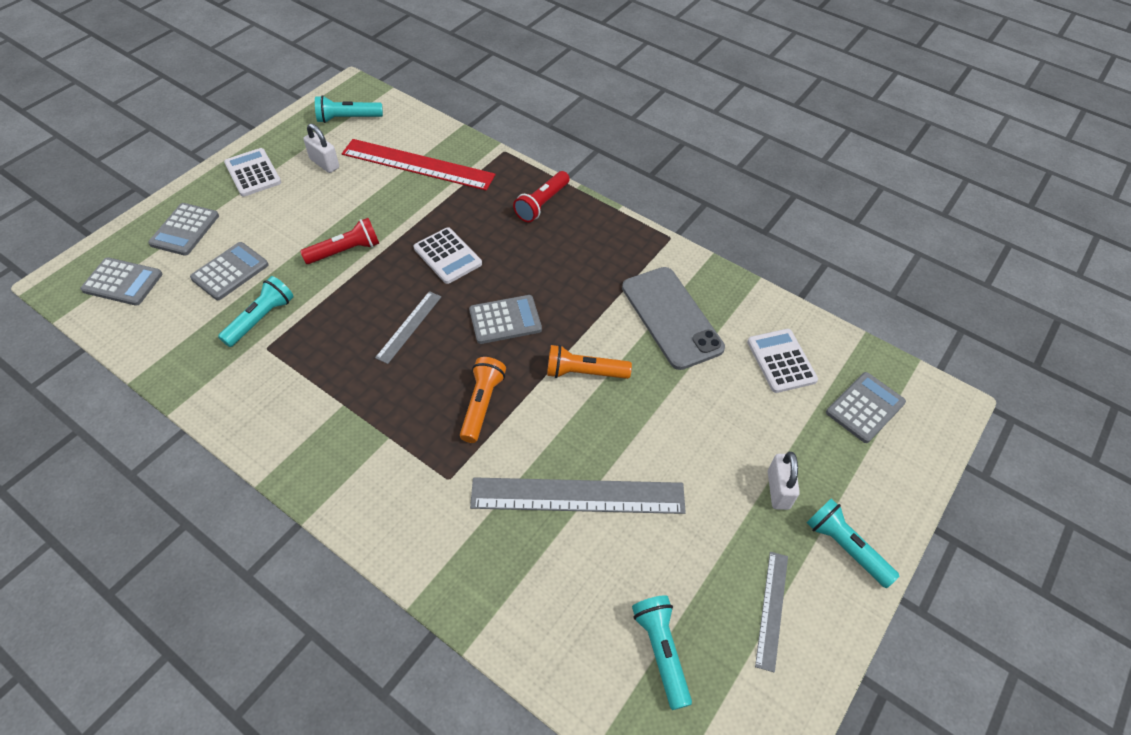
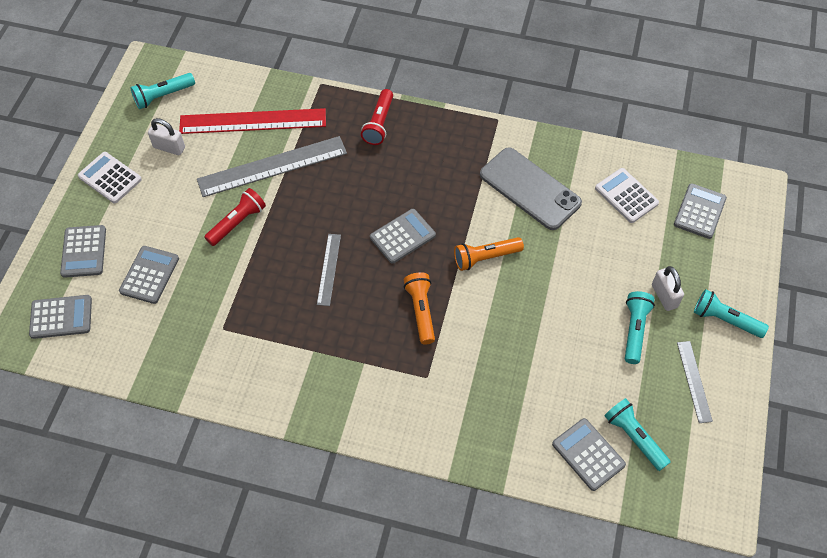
camera: 20 degrees left, 5 degrees up
turquoise flashlight [218,276,294,347] -> turquoise flashlight moved to [625,291,655,364]
white calculator [414,227,482,284] -> none
grey ruler [470,477,686,514] -> grey ruler moved to [197,136,347,197]
none -> grey calculator [552,418,626,491]

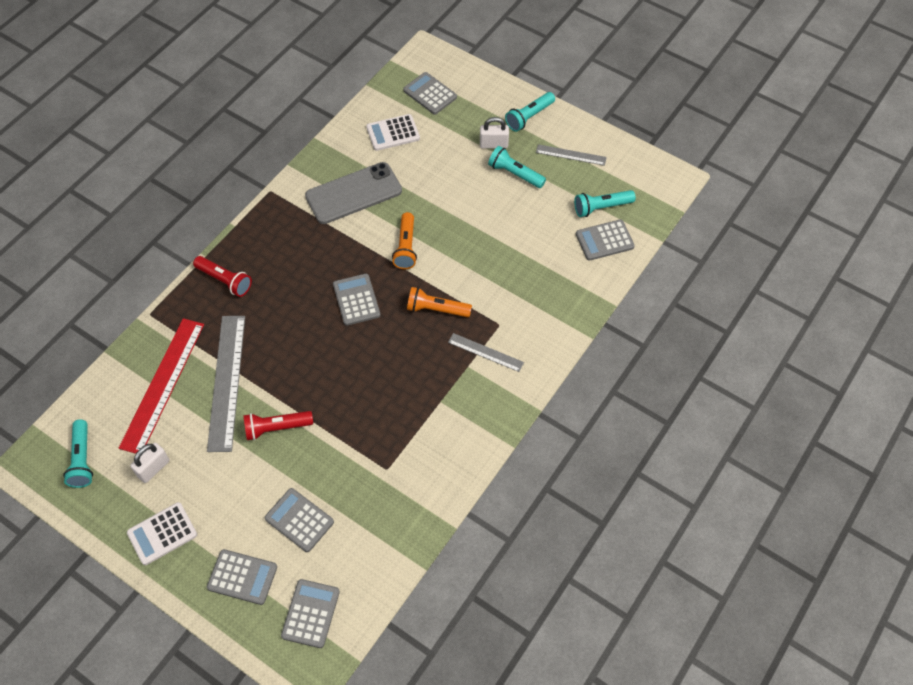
camera: 70 degrees left, 0 degrees up
red flashlight [204,188,266,246] -> red flashlight turned 75 degrees counterclockwise [243,411,313,440]
grey ruler [317,234,341,306] -> grey ruler moved to [448,333,524,372]

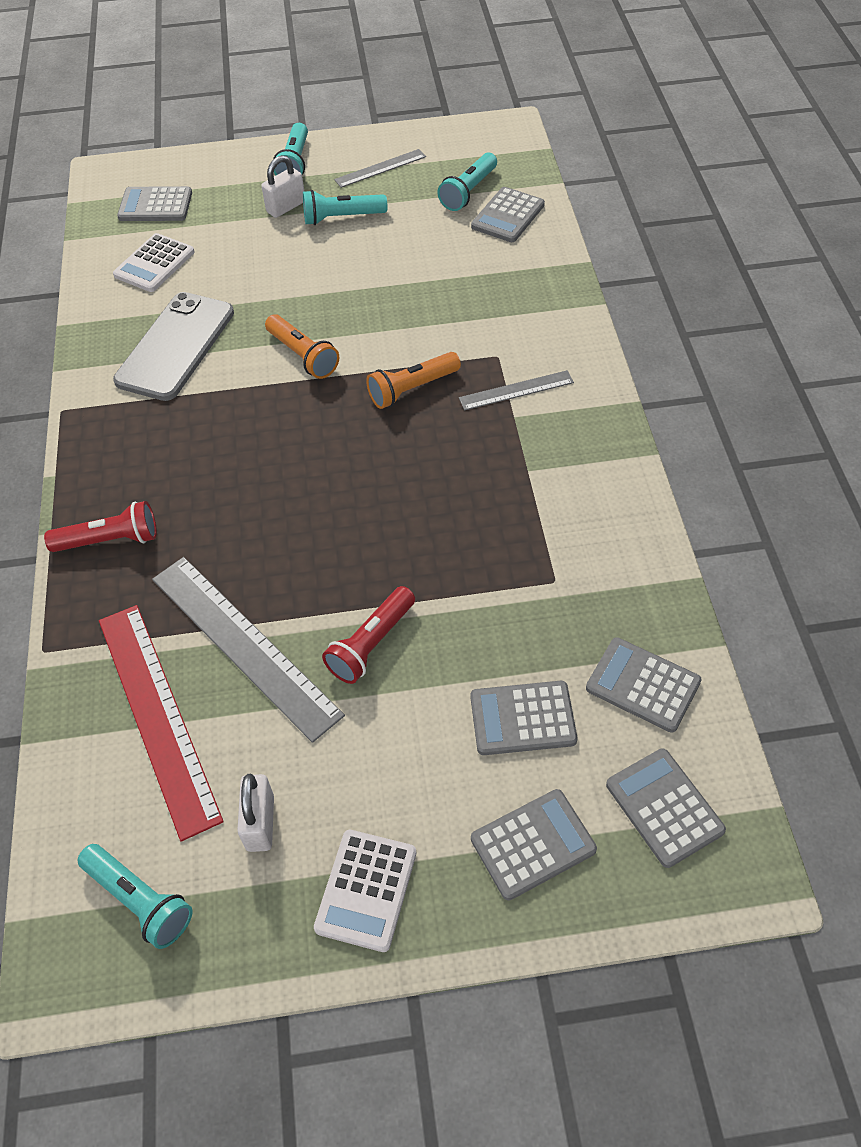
camera: 40 degrees left, 5 degrees down
grey calculator [333,274,380,326] -> grey calculator moved to [586,637,702,733]

